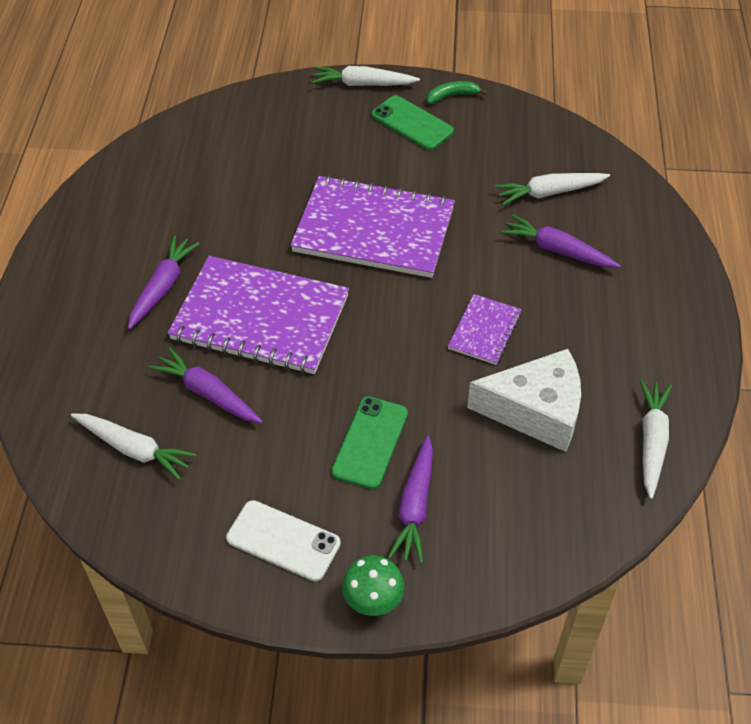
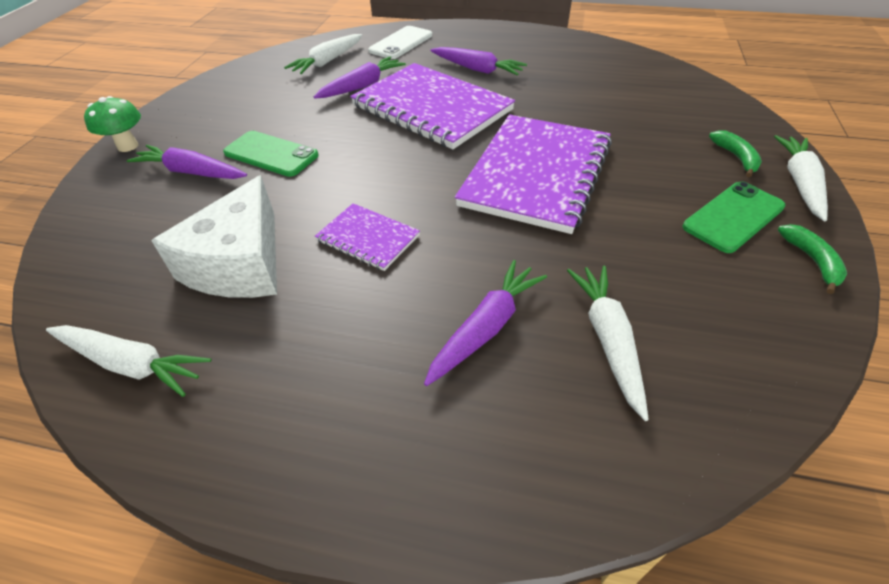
camera: 100 degrees right, 5 degrees down
purple notebook [168,256,349,374] -> purple notebook turned 75 degrees counterclockwise [350,63,515,149]
white phone [226,500,341,581] -> white phone moved to [368,26,432,59]
none -> green banana [709,130,762,177]

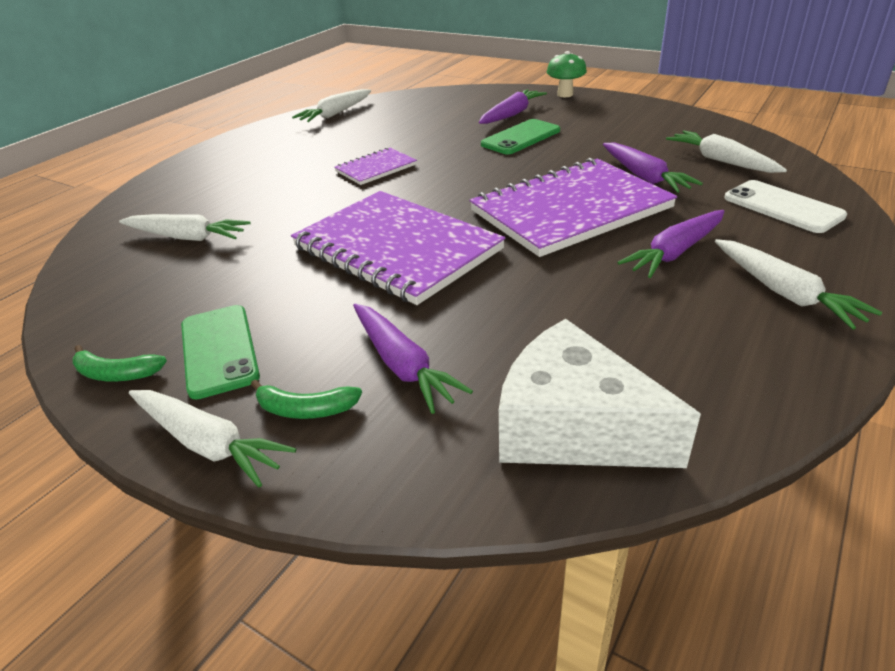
camera: 110 degrees right, 10 degrees down
white cheese [151,175,277,298] -> white cheese moved to [499,319,701,468]
purple carrot [424,260,547,386] -> purple carrot moved to [353,304,473,414]
none -> white carrot [715,239,883,330]

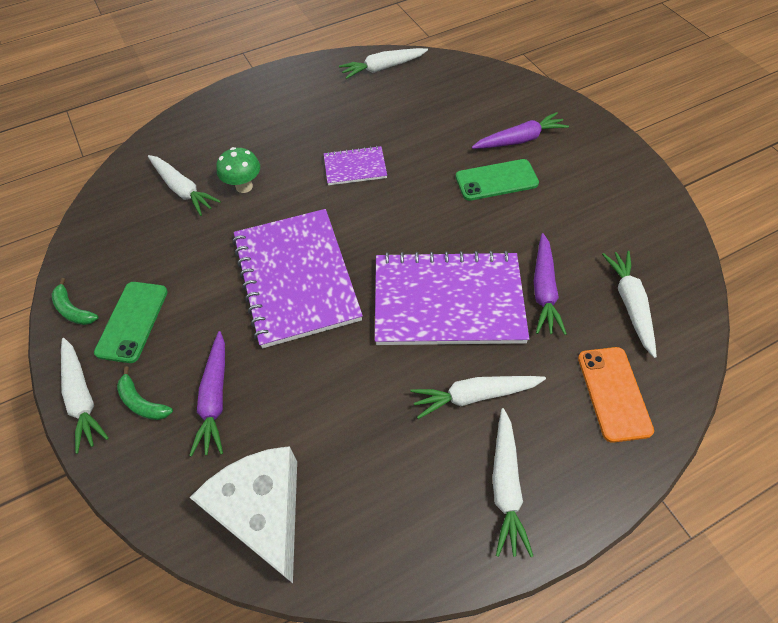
camera: 30 degrees right, 20 degrees up
green mushroom [547,51,587,97] -> green mushroom moved to [216,147,260,193]
purple carrot [617,210,725,278] -> white carrot [410,376,546,419]
white phone [724,180,847,233] -> orange phone [578,347,654,443]

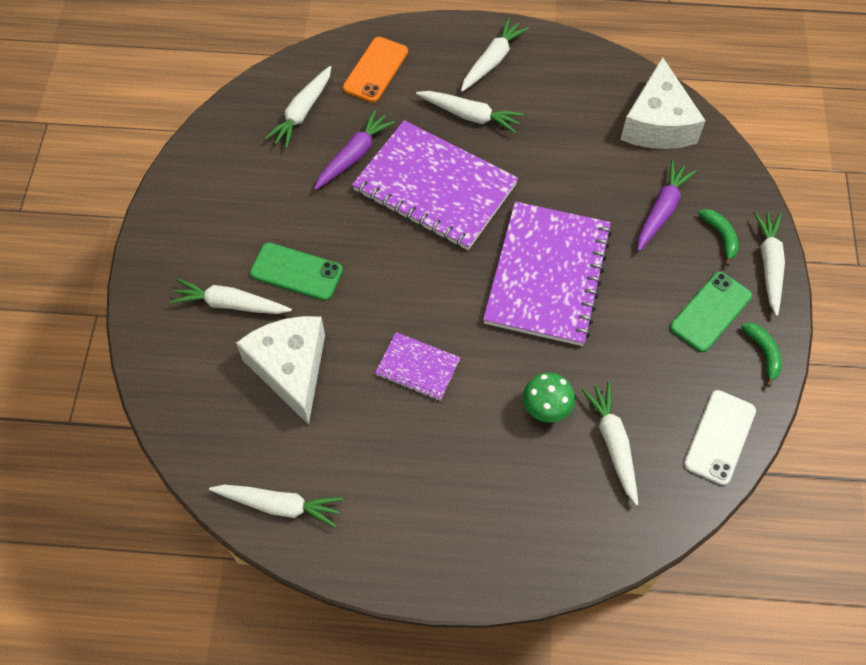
camera: 150 degrees left, 5 degrees up
purple carrot [472,112,569,149] -> white carrot [169,279,292,314]
none -> white cheese [236,316,325,425]
none -> white phone [684,390,756,485]

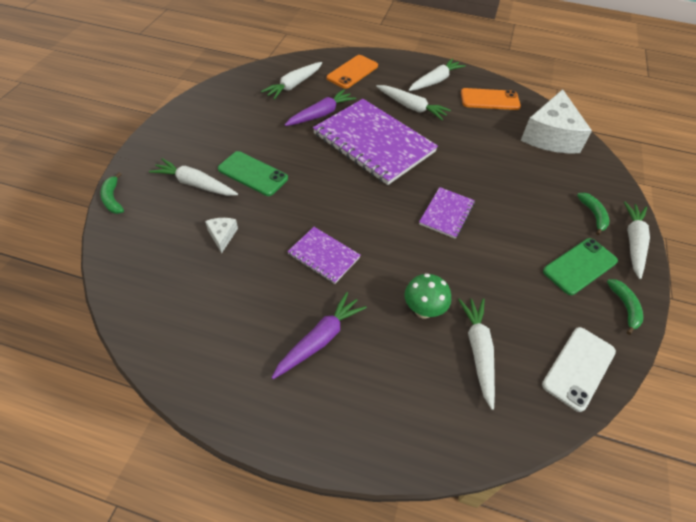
camera: 10 degrees right, 10 degrees down
white carrot [209,485,343,528] -> none
white cheese [236,316,325,425] -> white cheese [205,218,238,253], size x0.42
purple notebook [483,202,612,346] -> purple notebook [419,187,475,239], size x0.48
purple carrot [638,160,696,251] -> purple carrot moved to [272,292,367,379]
none -> green banana [100,172,124,214]
none -> orange phone [461,88,521,110]

